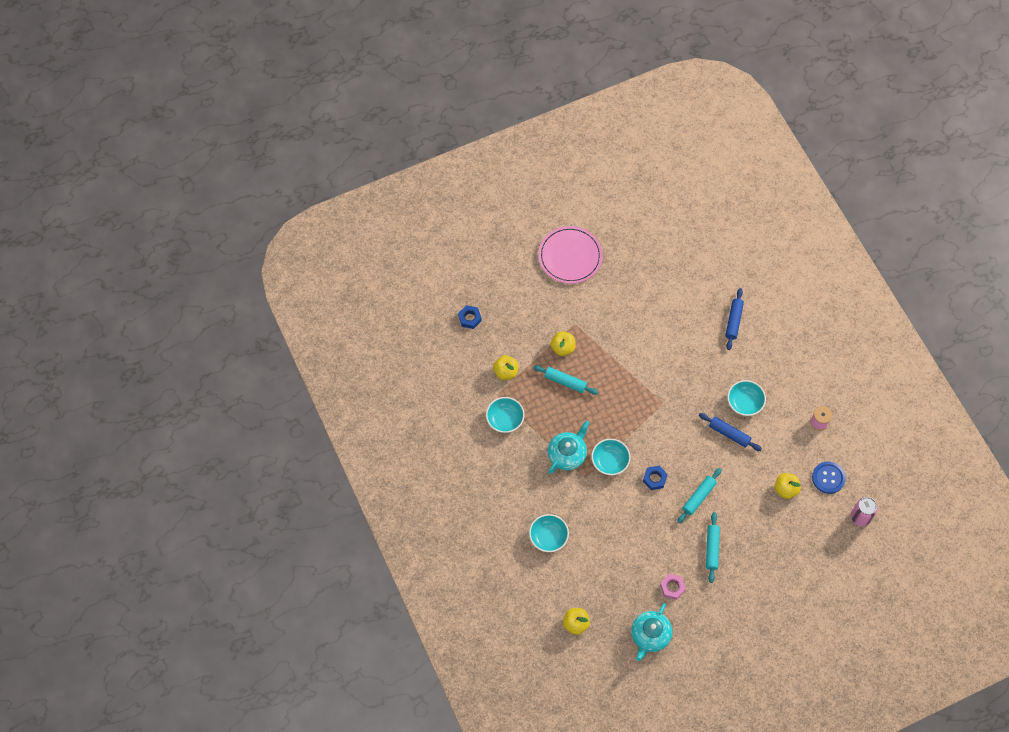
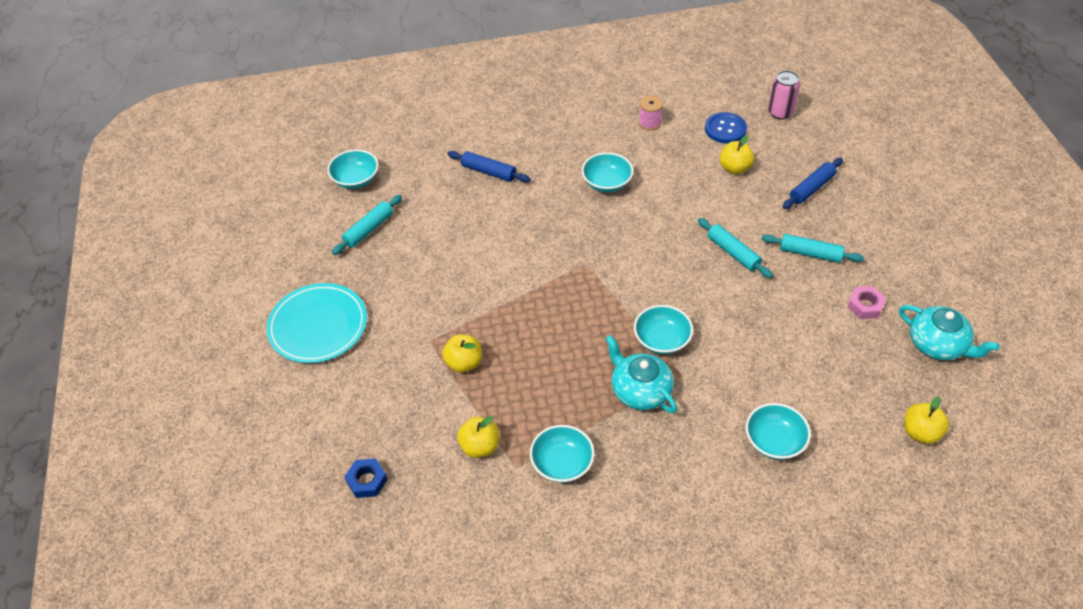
camera: 75 degrees left, 15 degrees down
turquoise rolling pin [533,365,598,395] -> turquoise rolling pin moved to [332,195,402,255]
pink plate [538,226,603,284] -> turquoise plate [266,283,367,363]
blue nut [643,466,668,490] -> none
blue rolling pin [699,413,762,451] -> blue rolling pin moved to [783,158,843,209]
none -> turquoise bowl [327,149,379,189]

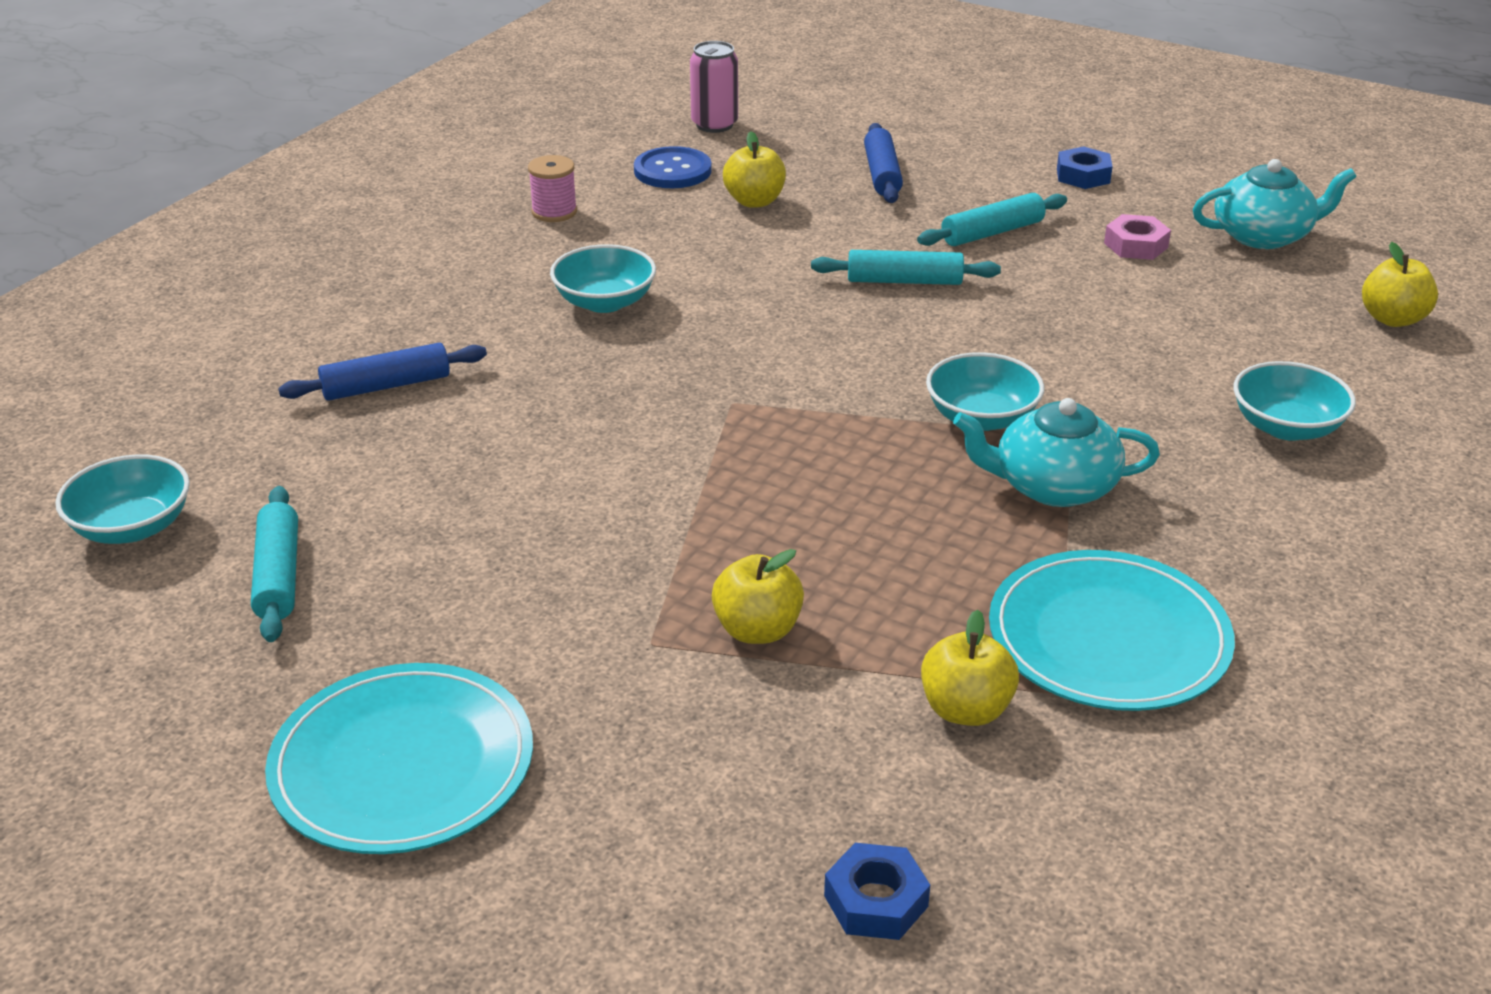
camera: 50 degrees left, 15 degrees down
turquoise bowl [530,425,594,483] -> turquoise plate [989,550,1235,711]
none -> blue nut [1057,146,1113,189]

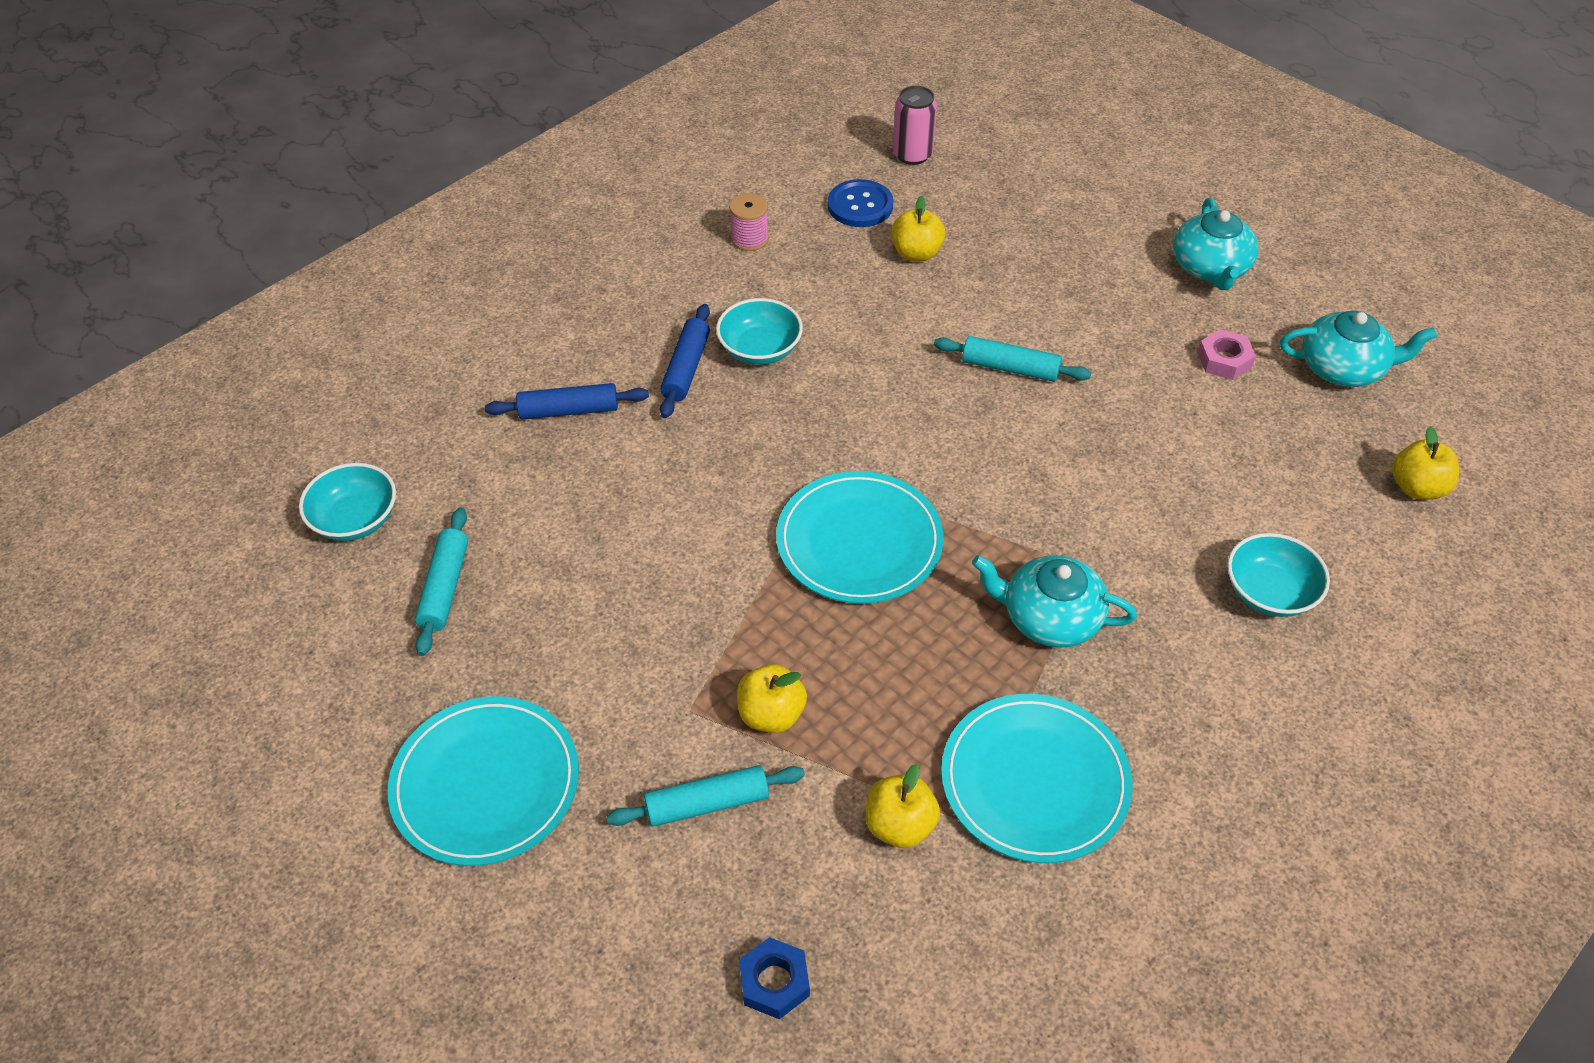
camera: 15 degrees right, 15 degrees up
blue rolling pin [864,123,903,203] -> blue rolling pin moved to [660,304,710,418]
turquoise rolling pin [917,193,1067,246] -> turquoise rolling pin moved to [607,765,805,827]
turquoise bowl [926,352,1045,431] -> none
blue nut [1057,146,1113,189] -> turquoise teapot [1173,198,1259,290]
none -> turquoise plate [776,471,944,604]

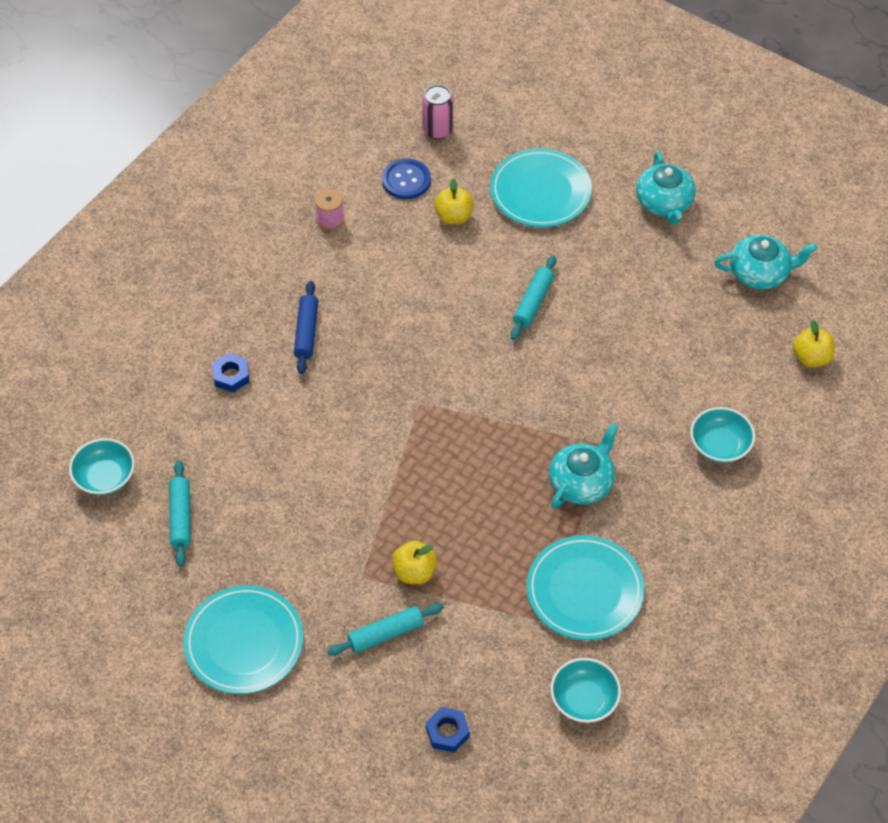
camera: 10 degrees left, 5 degrees up
blue rolling pin [485,383,649,420] -> blue nut [212,353,249,392]
turquoise bowl [716,298,803,365] -> turquoise bowl moved to [551,658,621,723]
turquoise plate [776,471,944,604] -> turquoise plate moved to [490,148,592,227]
yellow apple [866,764,940,848] -> none
turquoise rolling pin [934,336,1091,382] -> turquoise rolling pin turned 75 degrees counterclockwise [511,255,556,340]
turquoise teapot [972,555,1137,647] -> turquoise teapot turned 120 degrees clockwise [549,423,619,509]
pink nut [1198,329,1256,380] -> none

